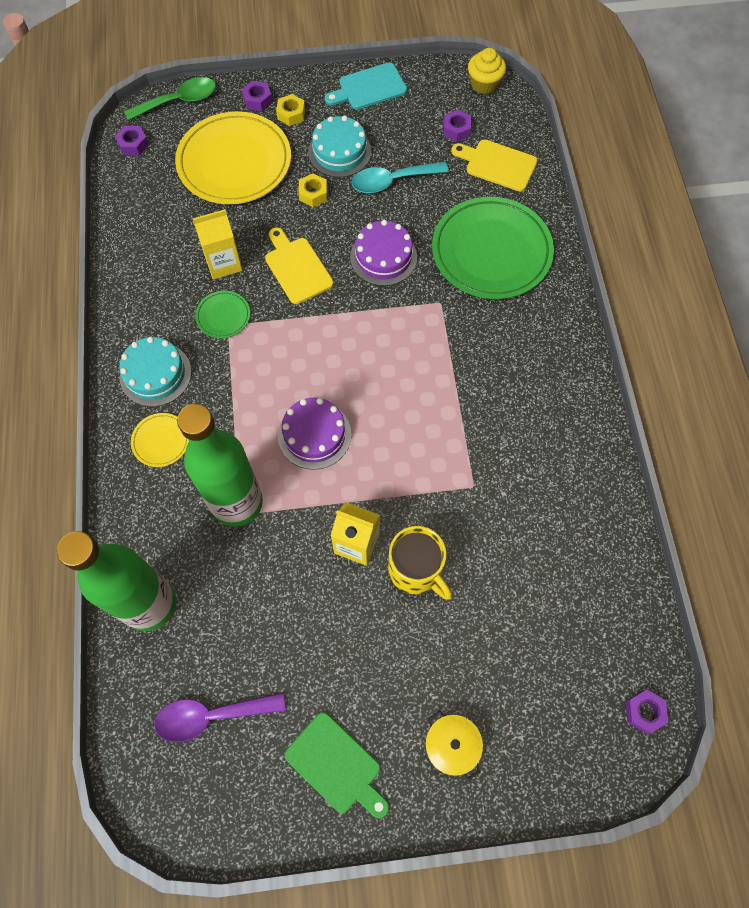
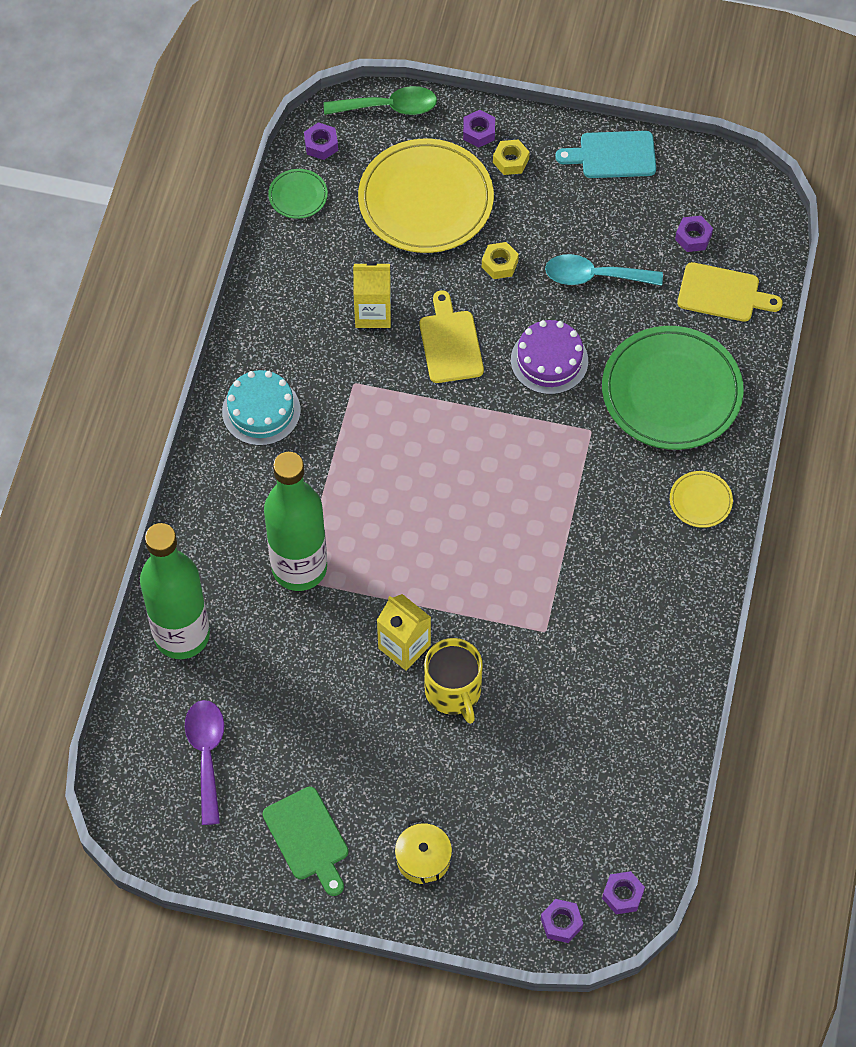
camera: 20 degrees right, 5 degrees down
yellow plate [131,413,189,467] -> yellow plate moved to [670,471,733,528]
purple spoon [154,692,286,742] -> purple spoon turned 75 degrees clockwise [185,700,224,825]
green plate [195,291,250,338] -> green plate moved to [268,169,328,219]
purple cake [278,398,351,470] -> none
turquoise cake [308,116,371,178] -> none
yellow cutting board [451,140,538,191] -> yellow cutting board turned 150 degrees clockwise [677,262,783,322]
yellow cupcake [468,48,506,94] -> none
none -> purple nut [541,899,583,943]

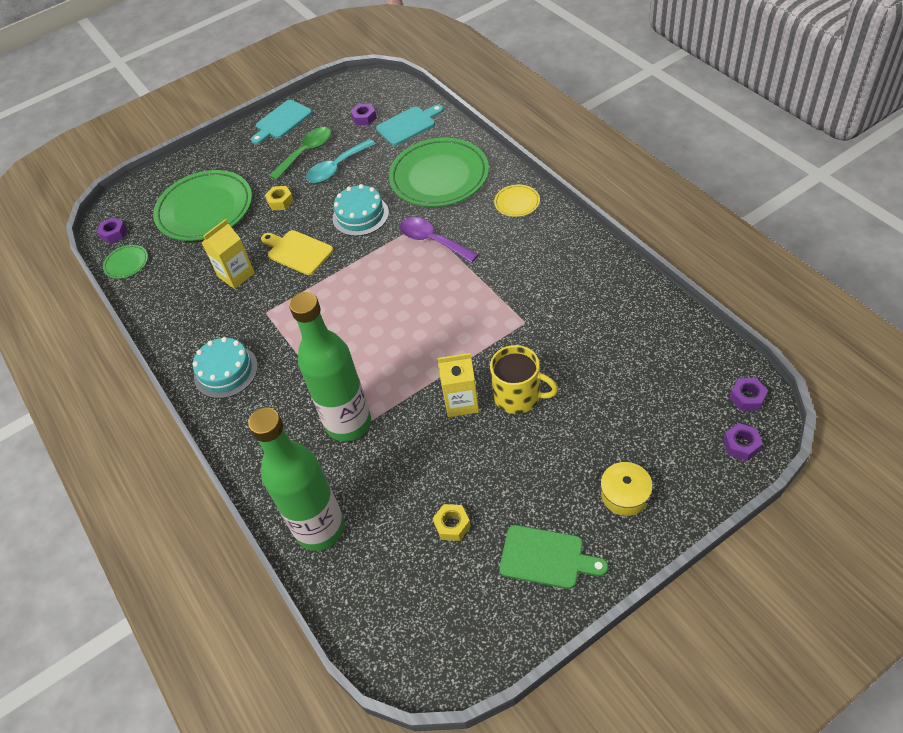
camera: 40 degrees left, 10 degrees down
purple spoon [185,700,224,825] -> purple spoon moved to [399,217,478,263]
green spoon [324,86,437,115] -> green spoon moved to [269,127,331,180]
yellow plate [358,139,494,253] -> green plate [153,170,252,241]
purple nut [463,110,495,147] -> none
yellow nut [493,139,530,175] -> yellow nut moved to [433,504,471,541]
purple cake [511,320,588,395] -> turquoise cake [333,184,389,236]
yellow cutting board [677,262,783,322] -> turquoise cutting board [376,105,443,146]

